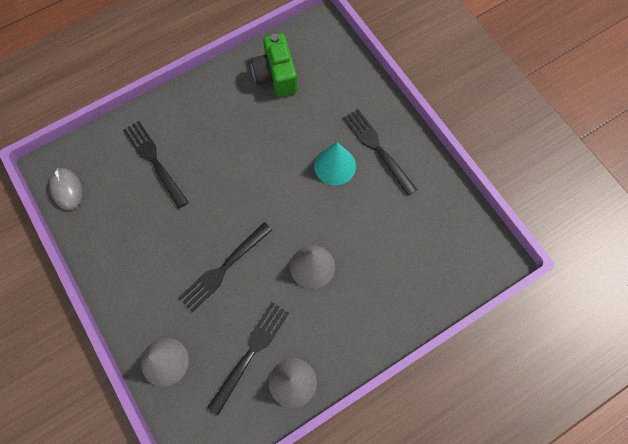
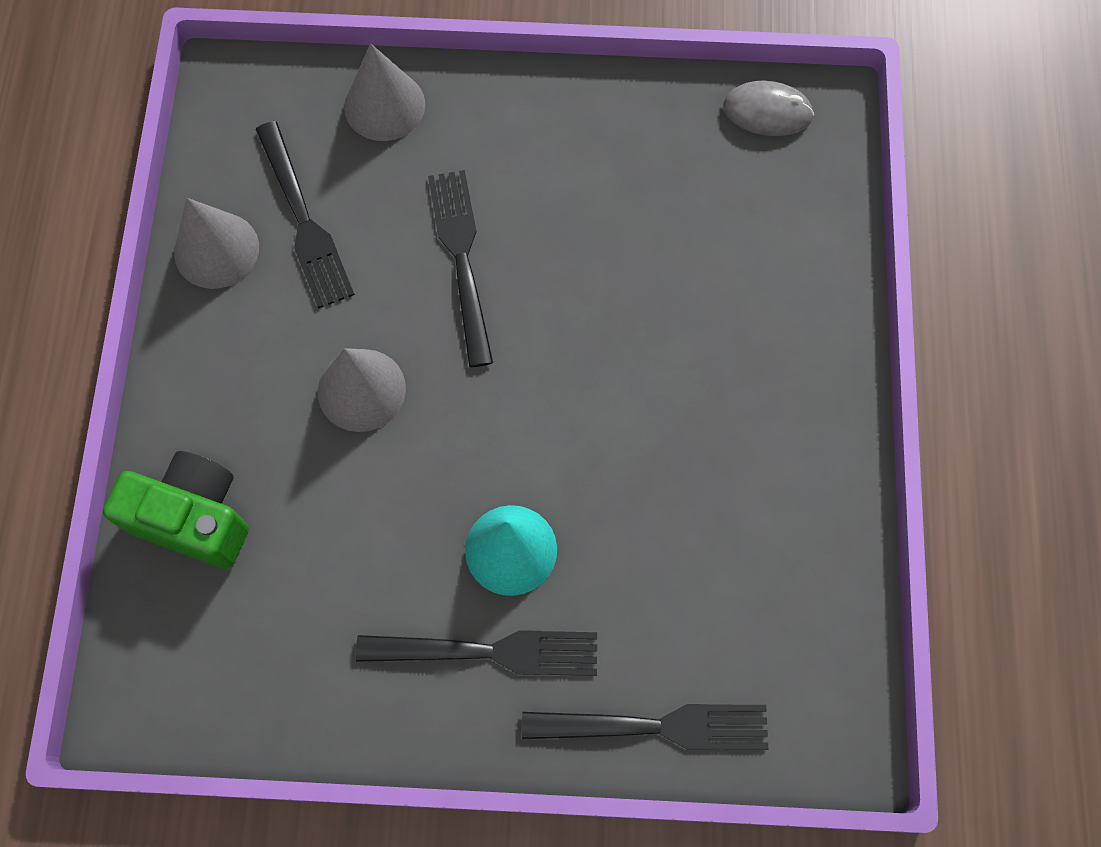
camera: 125 degrees right, 0 degrees up
black fork [123,121,189,209] -> black fork moved to [522,704,768,750]
green camera [251,33,298,97] -> green camera moved to [103,451,249,569]

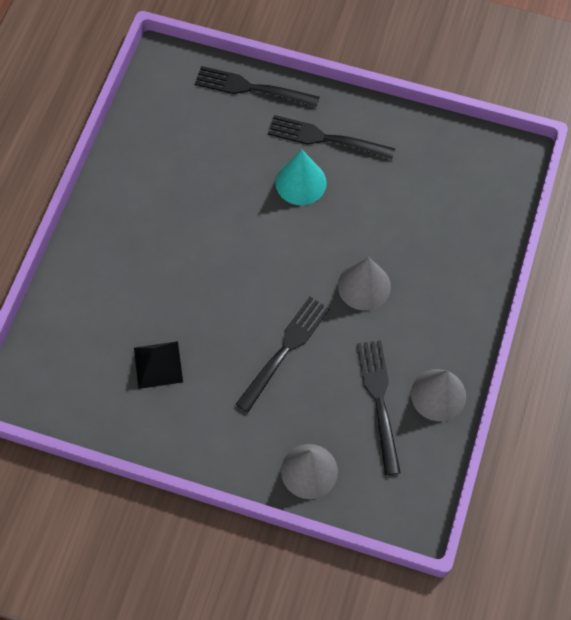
camera: 165 degrees left, 5 degrees down
green camera [103,451,249,569] -> none
black fork [428,170,493,367] -> black fork turned 150 degrees counterclockwise [235,297,330,413]
grey mouse [723,80,814,136] -> none
none -> black pyramid [134,341,183,389]

